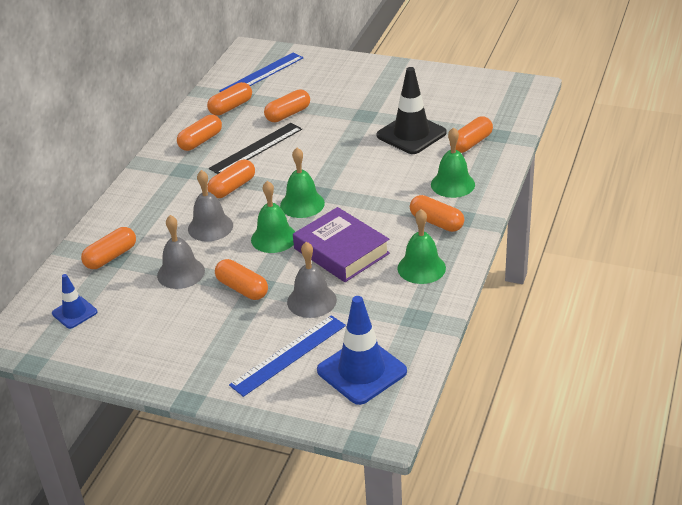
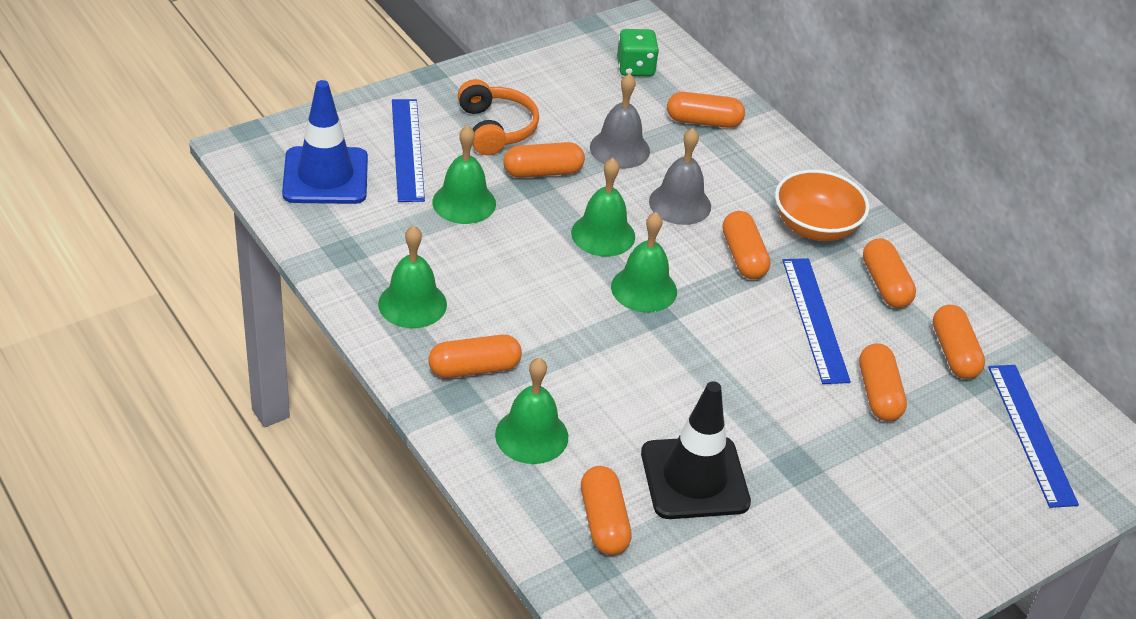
camera: 120 degrees right, 5 degrees up
blue traffic cone [52,274,97,329] -> green dice [617,29,659,76]
orange capsule [81,227,136,269] -> orange capsule turned 75 degrees counterclockwise [667,92,745,128]
black ruler [209,123,302,174] -> blue ruler [782,258,851,384]
grey bell [287,242,337,318] -> green bell [432,125,496,224]
purple book [293,207,390,282] -> none
none -> orange headphones [458,79,539,155]
none -> orange bowl [775,170,870,241]

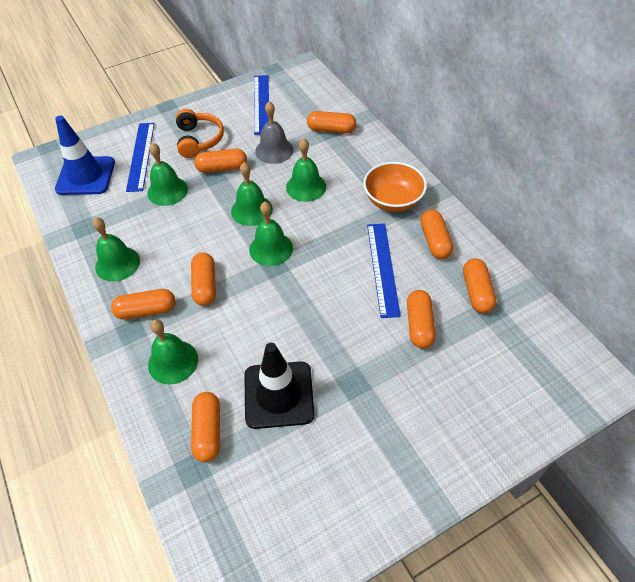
camera: 10 degrees right, 10 degrees up
green dice [617,29,659,76] -> none
grey bell [649,128,711,225] -> green bell [286,138,326,202]
orange capsule [722,211,771,279] -> orange capsule moved to [191,252,216,306]
blue ruler [988,365,1079,508] -> blue ruler moved to [254,75,269,135]

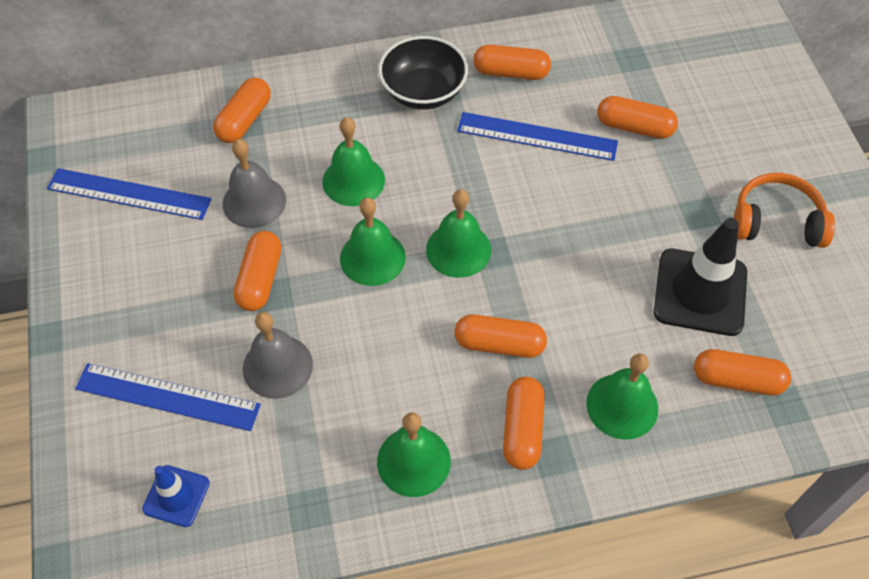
camera: 75 degrees left, 5 degrees up
blue traffic cone [55,116,115,195] -> blue traffic cone [142,465,210,527], size x0.55
green bell [147,143,188,206] -> grey bell [243,312,313,399]
orange headphones [176,109,224,158] -> orange headphones moved to [734,173,835,248]
orange bowl [363,162,427,212] -> black bowl [378,36,468,110]
orange capsule [463,258,497,313] -> none

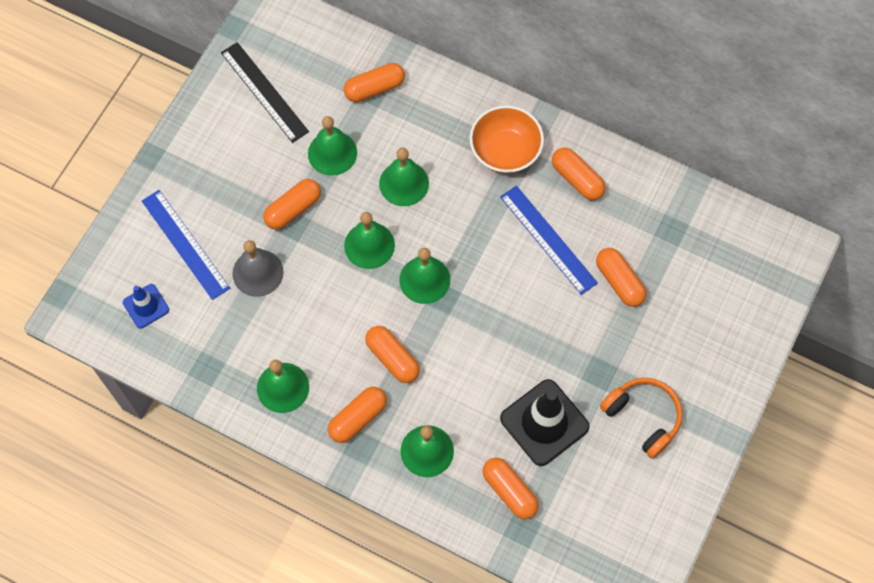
camera: 40 degrees right, 10 degrees up
blue ruler [47,168,211,220] -> black ruler [221,42,309,143]
grey bell [223,139,286,228] -> green bell [308,116,357,176]
black bowl [378,36,468,110] -> orange bowl [469,105,544,173]

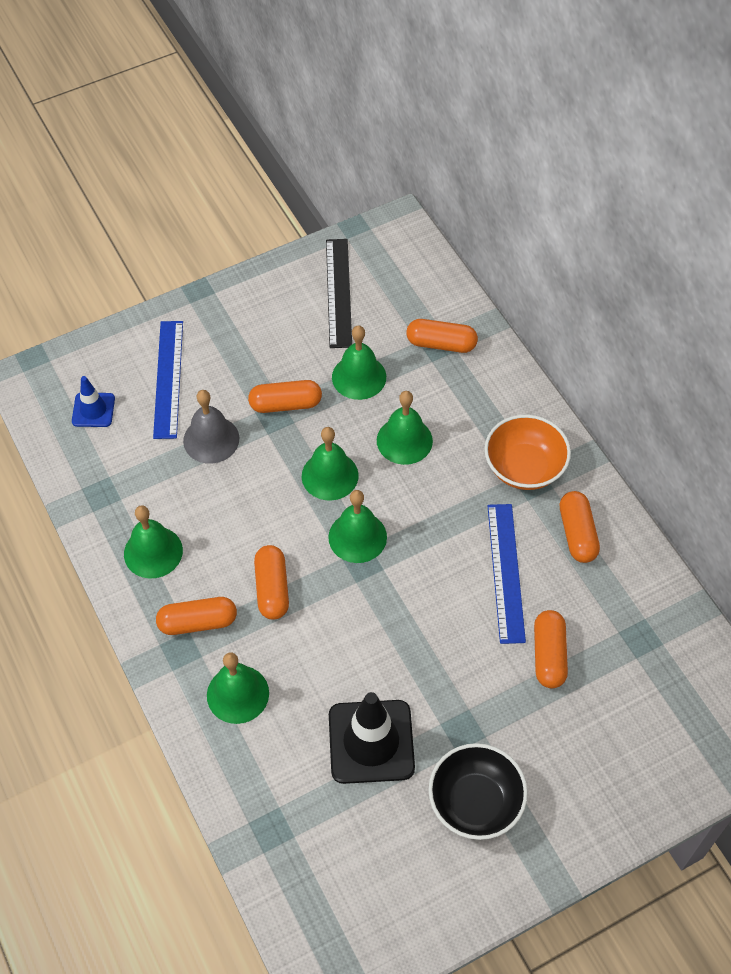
camera: 35 degrees right, 10 degrees down
orange capsule [483,458,539,519] -> none
orange headphones [600,378,683,459] -> black bowl [429,743,528,840]

